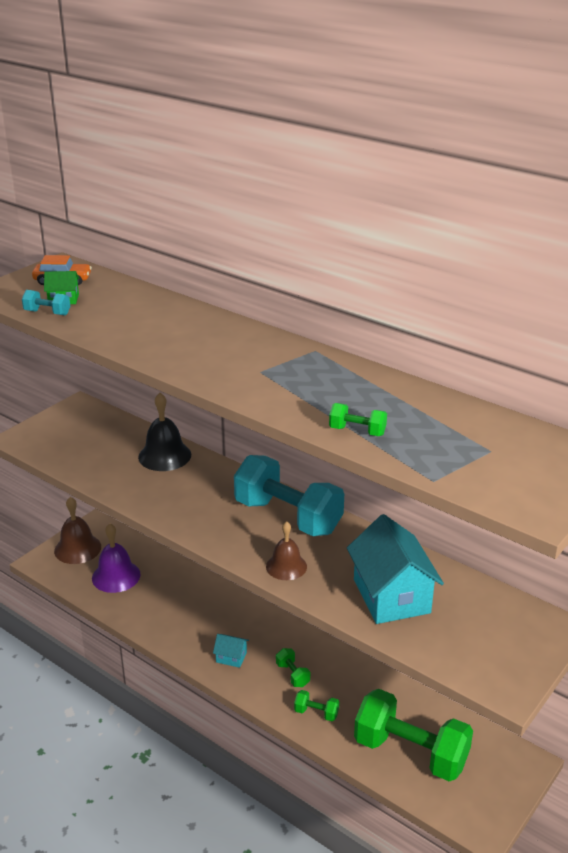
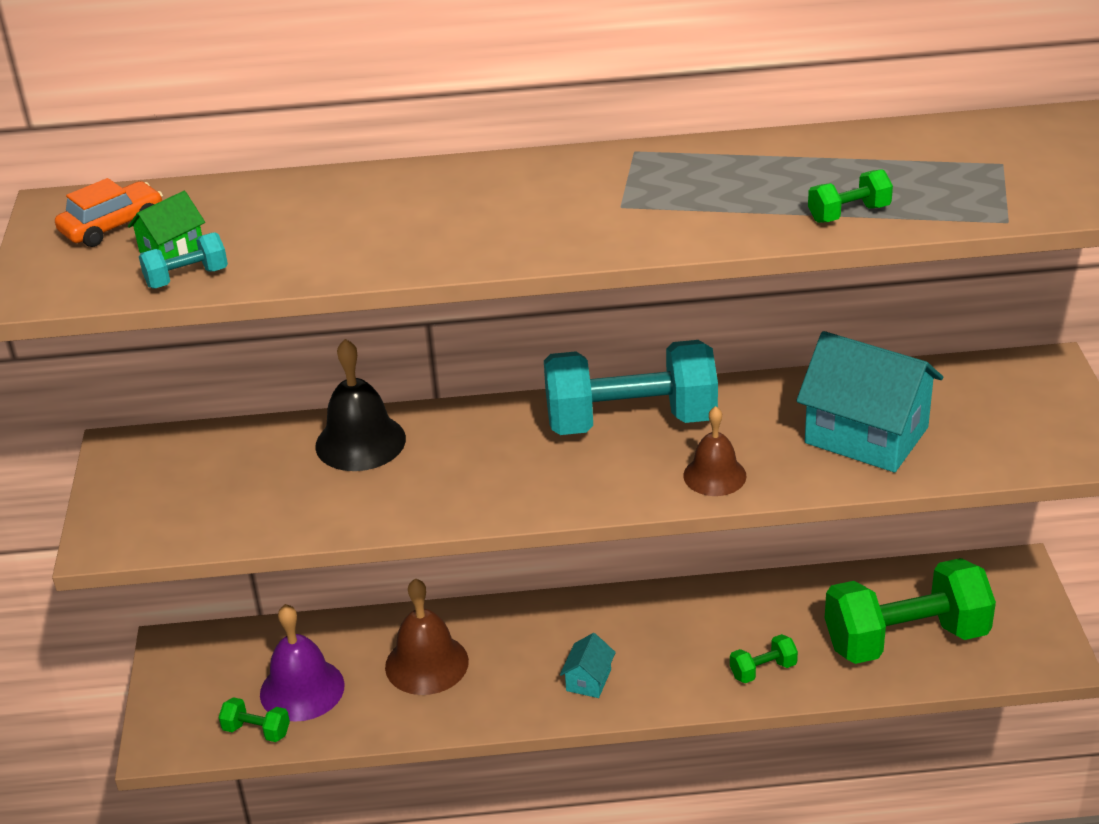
camera: 40 degrees left, 5 degrees up
brown bell [54,497,101,564] -> brown bell moved to [385,578,469,695]
turquoise house [213,634,249,668] -> turquoise house turned 45 degrees counterclockwise [560,633,616,698]
green dumbbell [276,648,310,687] -> green dumbbell moved to [219,697,290,742]

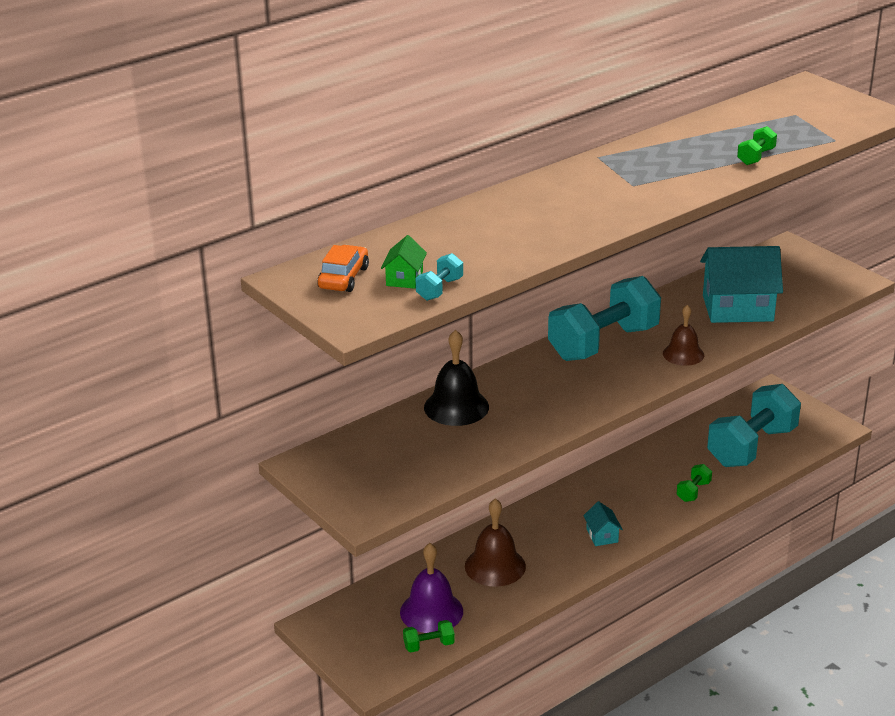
camera: 35 degrees left, 5 degrees down
green dumbbell [825,558,996,664] -> turquoise dumbbell [707,384,801,467]

